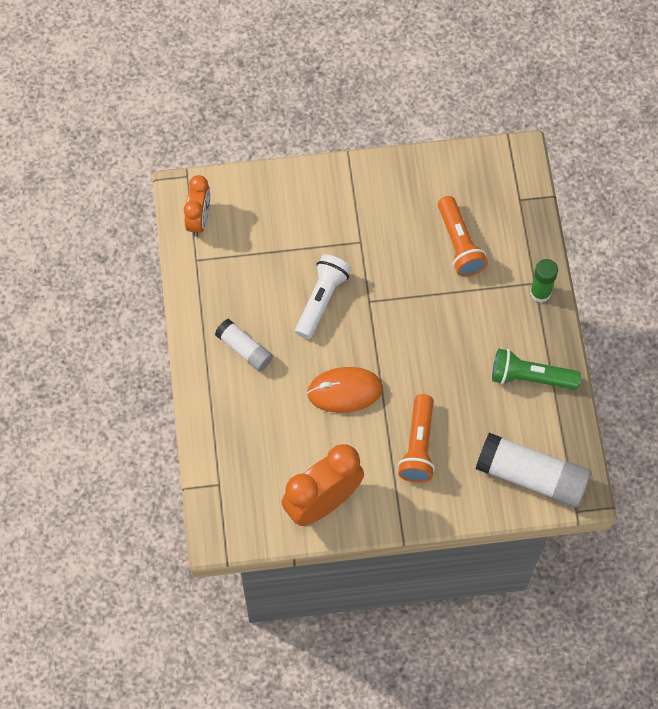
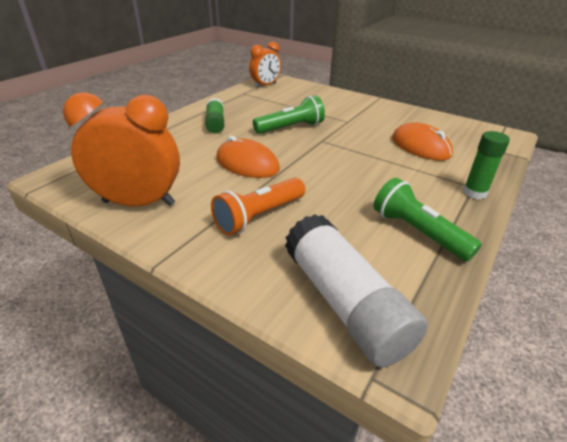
camera: 40 degrees right, 30 degrees down
white glue stick [215,319,273,372] -> green glue stick [205,98,224,133]
white flashlight [295,254,352,339] -> green flashlight [253,95,325,134]
orange flashlight [438,196,488,277] -> orange mouse [392,123,453,161]

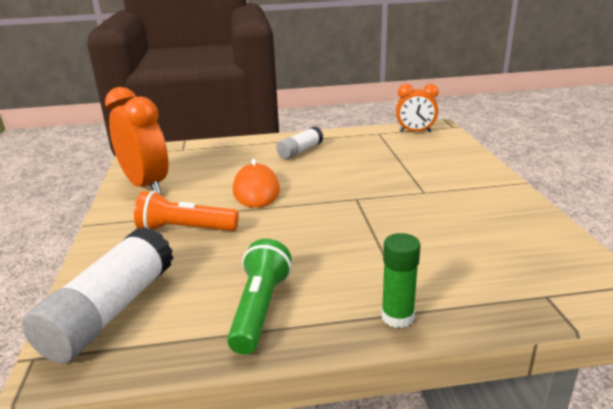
camera: 50 degrees right, 10 degrees down
green glue stick [205,98,224,133] -> white glue stick [276,127,323,159]
green flashlight [253,95,325,134] -> none
orange mouse [392,123,453,161] -> none

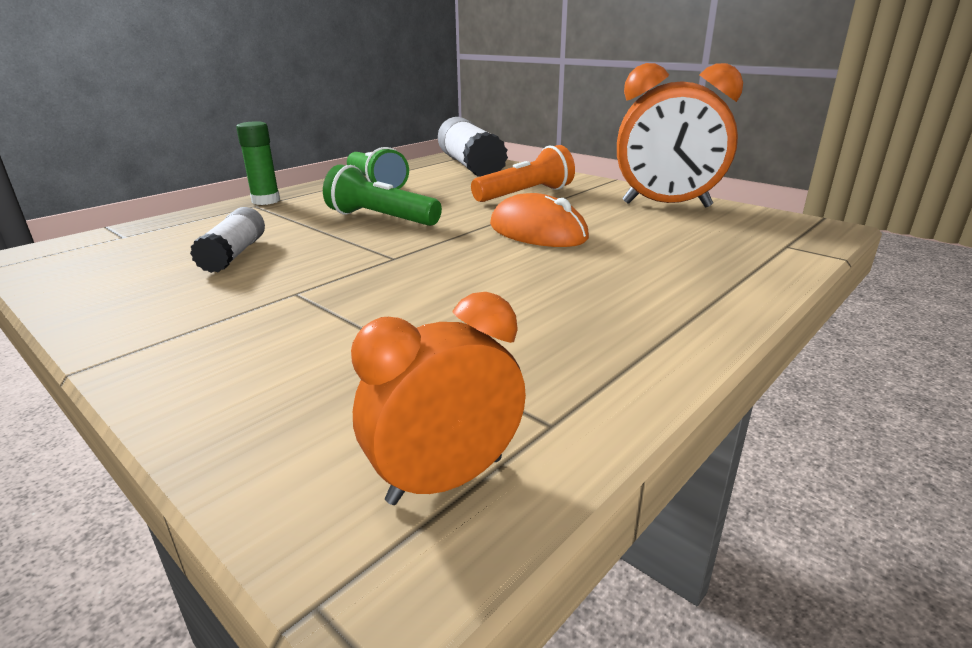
camera: 140 degrees right, 0 degrees up
white glue stick [276,127,323,159] -> white glue stick moved to [190,207,265,273]
none -> green flashlight [323,164,442,226]

